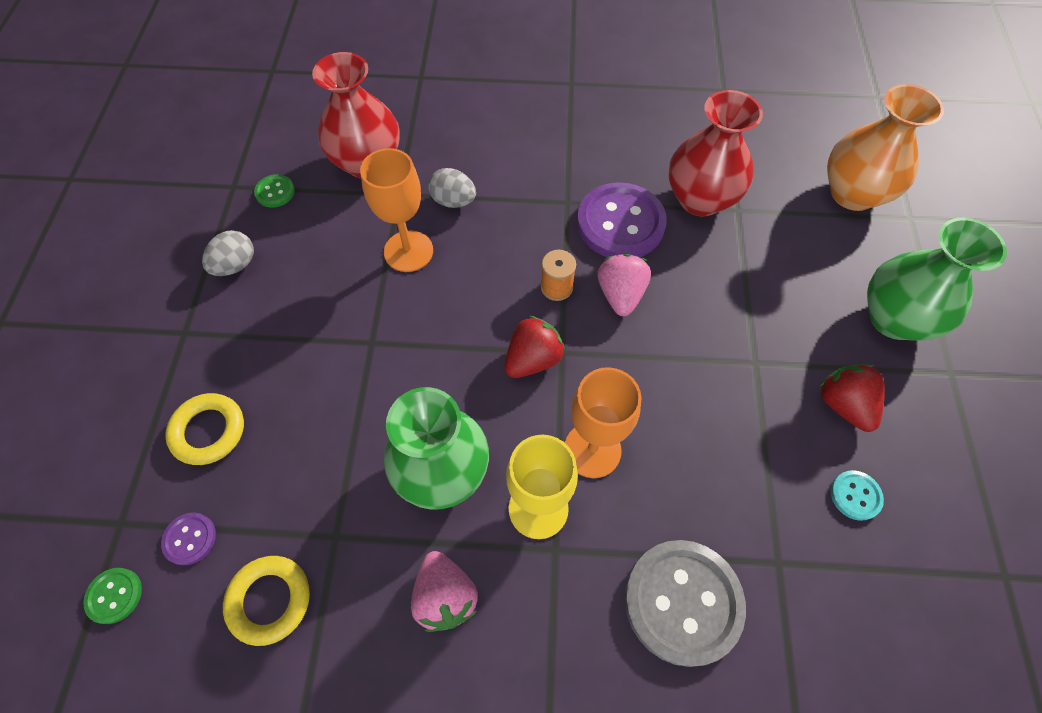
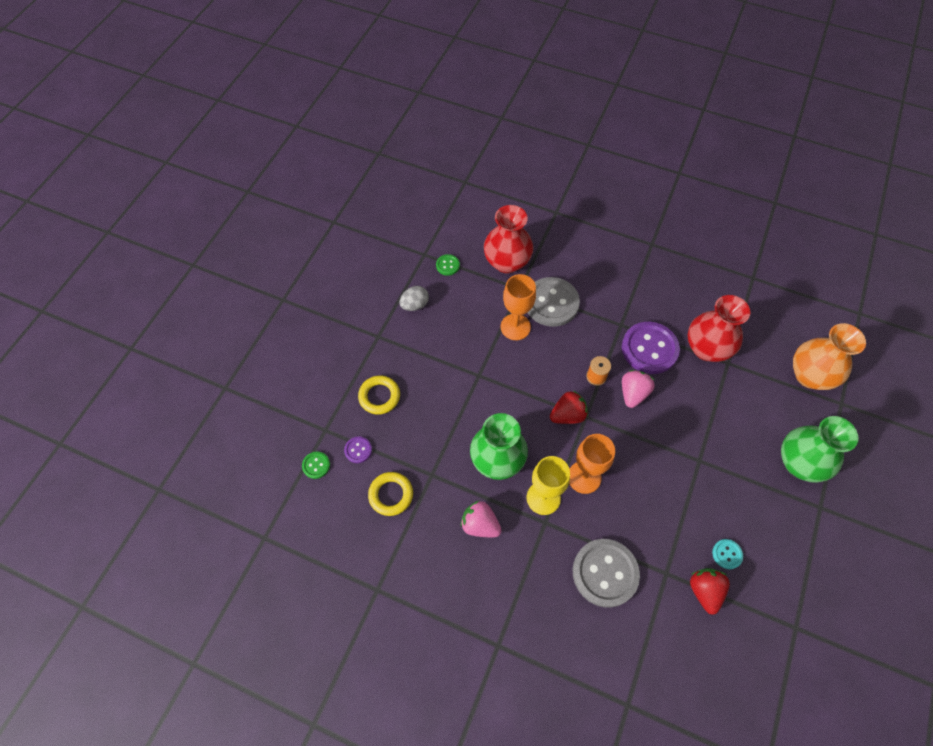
camera: 20 degrees right, 0 degrees up
pink strawberry [411,551,478,632] -> pink strawberry turned 120 degrees clockwise [461,501,502,537]
grey egg [428,168,476,208] -> grey button [527,277,580,327]
red strawberry [819,364,885,432] -> red strawberry moved to [690,568,730,615]

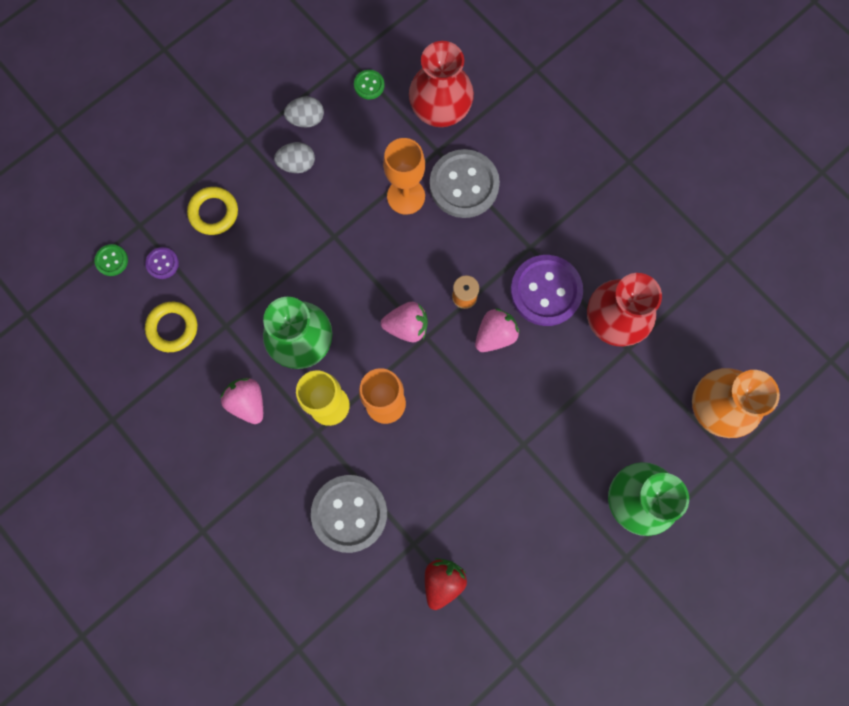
camera: 25 degrees right, 15 degrees up
red strawberry [550,390,588,424] -> pink strawberry [381,302,428,342]
turquoise button [712,539,743,569] -> none
none -> grey egg [274,142,315,173]

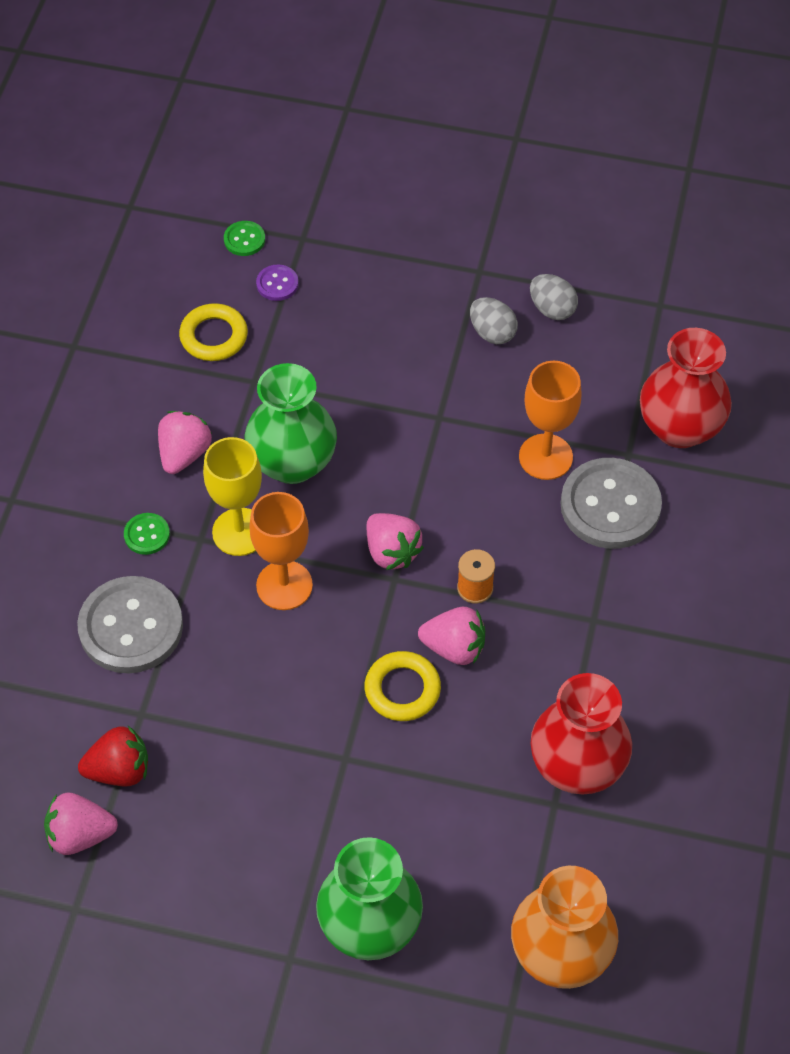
camera: 55 degrees right, 20 degrees down
yellow ring [187,187,238,235] -> yellow ring moved to [365,651,441,721]
green button [354,70,385,99] -> green button moved to [124,513,170,555]
purple button [510,255,583,326] -> none
none -> pink strawberry [44,793,118,855]

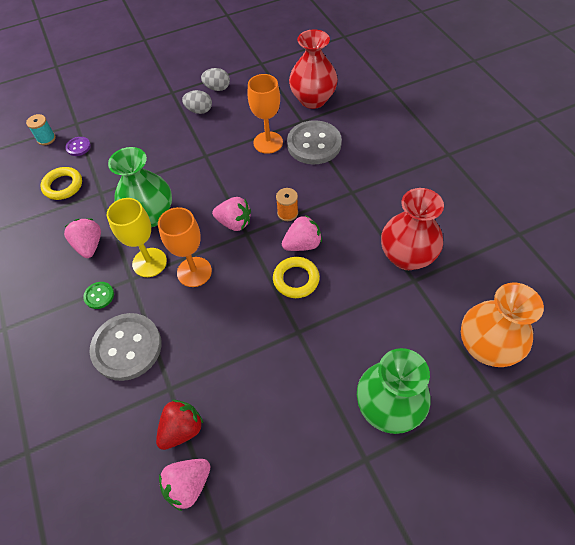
camera: 35 degrees left, 0 degrees up
green button [224,221,265,256] -> turquoise spool [26,114,56,145]

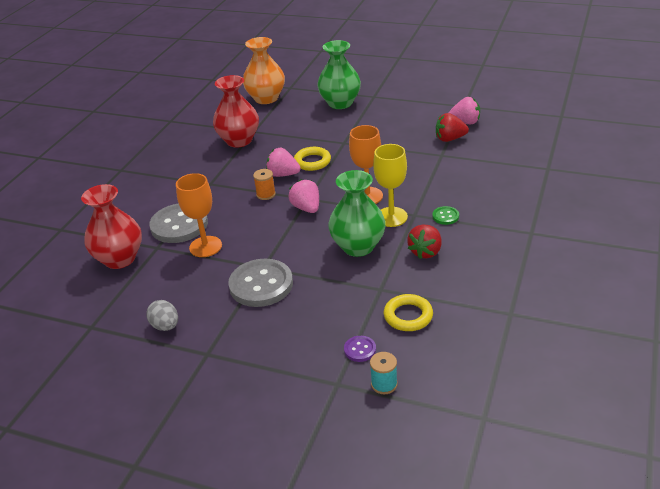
camera: 135 degrees left, 20 degrees down
pink strawberry [64,218,101,258] -> red strawberry [407,224,442,259]
grey button [89,313,161,381] -> grey button moved to [228,259,293,307]
grey egg [182,90,212,114] -> none

